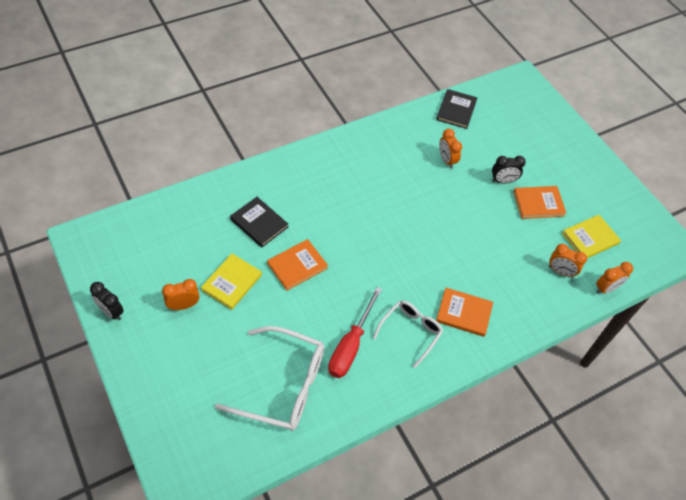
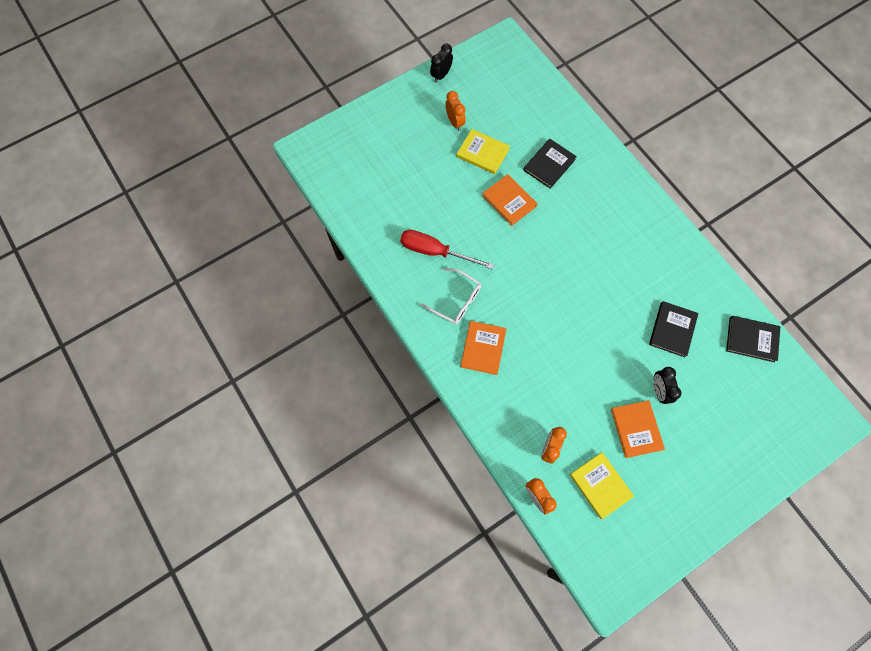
camera: 90 degrees right, 15 degrees up
white glasses [215,326,324,431] -> none
orange clock [439,129,462,168] -> black book [649,301,699,357]

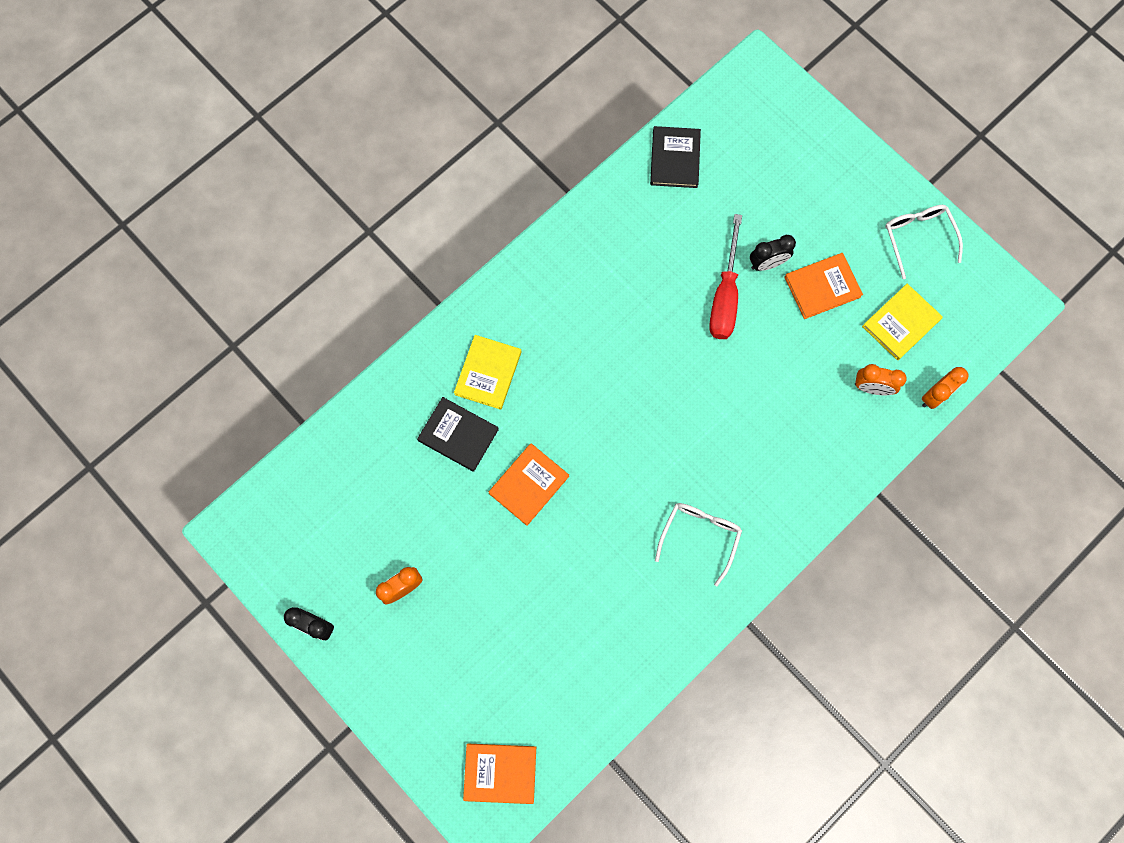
camera: 100 degrees left, 5 degrees up
red screwdriver [400,230,494,269] -> red screwdriver moved to [709,214,742,339]
yellow book [456,129,510,174] -> yellow book moved to [454,335,522,410]
orange book [460,321,507,375] -> orange book moved to [463,744,536,804]
black book [649,301,699,357] -> none
none -> white glasses [885,205,963,279]

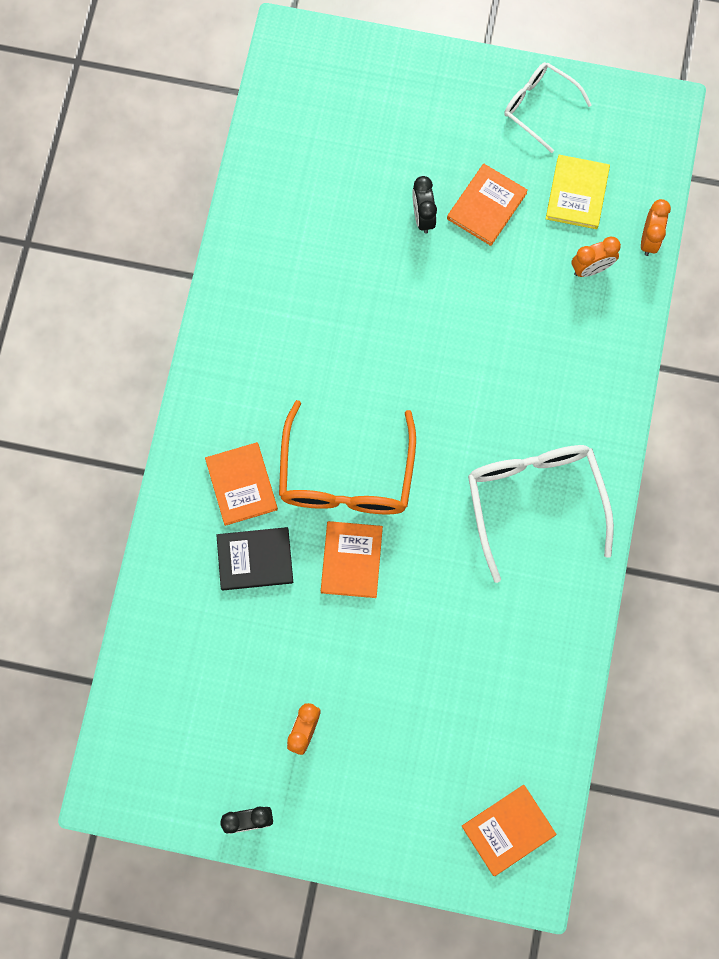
camera: 35 degrees left, 0 degrees up
yellow book [454,335,522,410] -> orange book [205,442,278,526]
black book [650,126,701,188] -> none
white glasses [655,503,742,586] -> white glasses [468,445,614,583], size x1.67
red screwdriver [709,214,742,339] -> none
black clock [750,235,796,271] -> black clock turned 135 degrees clockwise [412,176,437,234]
none -> orange glasses [279,400,416,514]

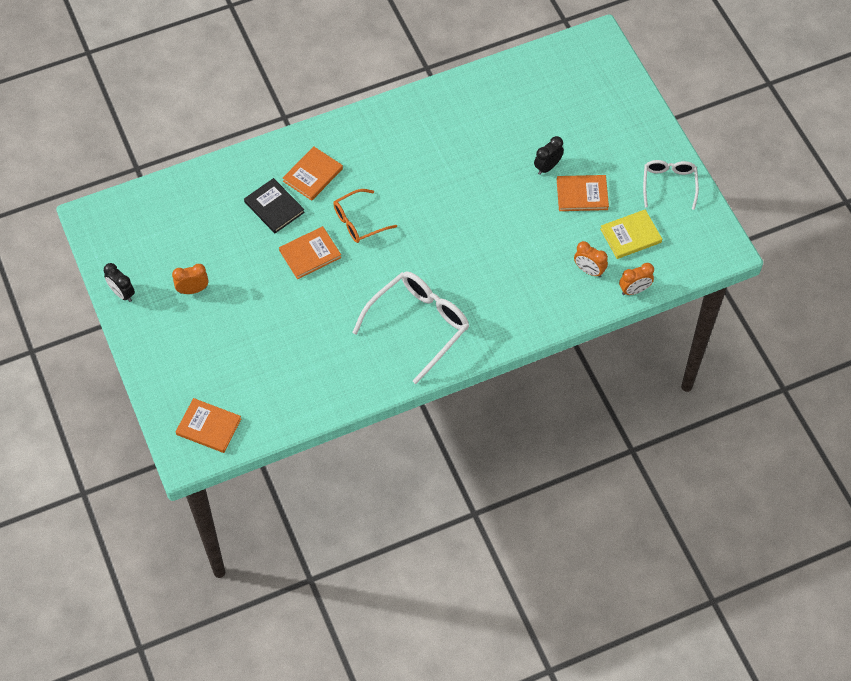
camera: 55 degrees right, 15 degrees down
orange glasses [279,400,416,514] -> orange glasses [333,189,397,243], size x0.60

